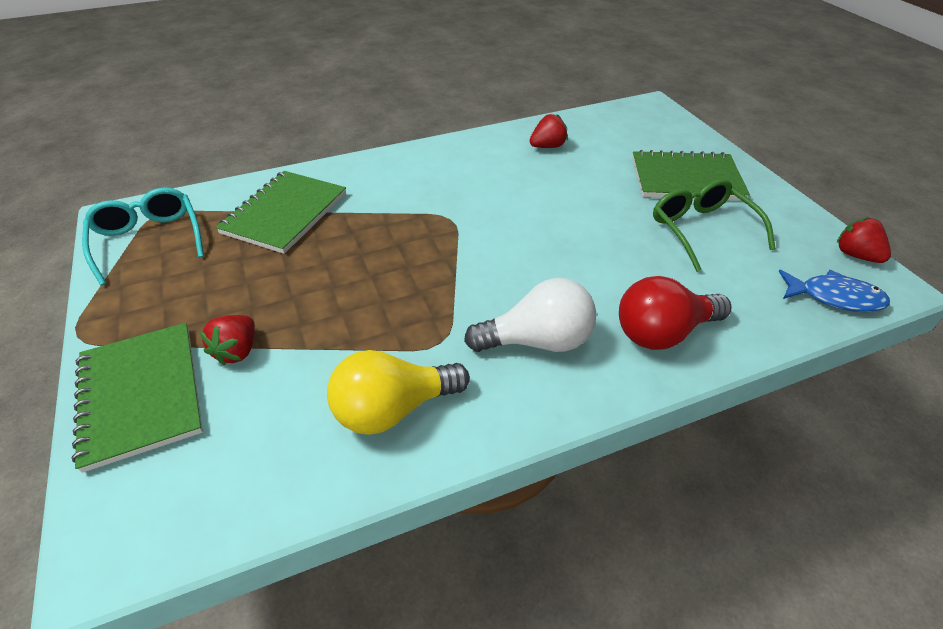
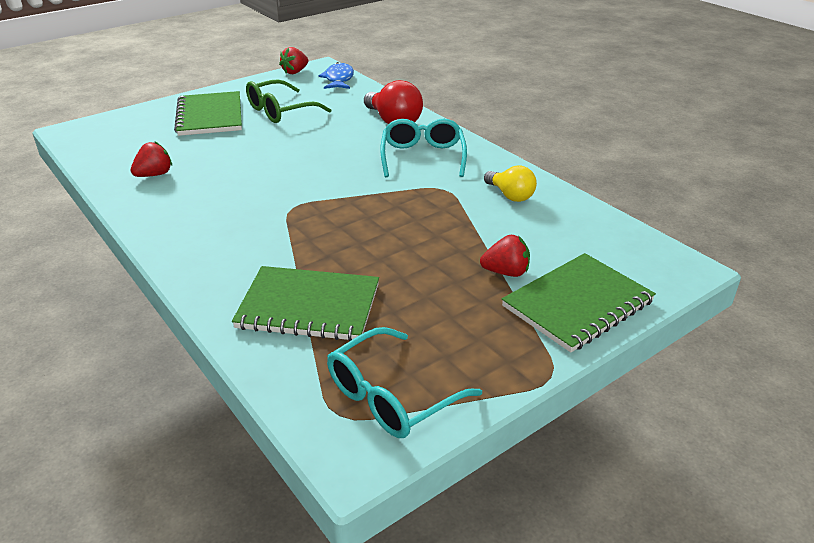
camera: 105 degrees left, 10 degrees down
yellow light bulb [327,350,470,435] -> yellow light bulb [484,165,537,202], size x0.66
white light bulb [464,278,596,352] -> turquoise glasses [380,119,467,177]
red strawberry [530,114,568,148] -> red strawberry turned 90 degrees clockwise [130,141,172,177]

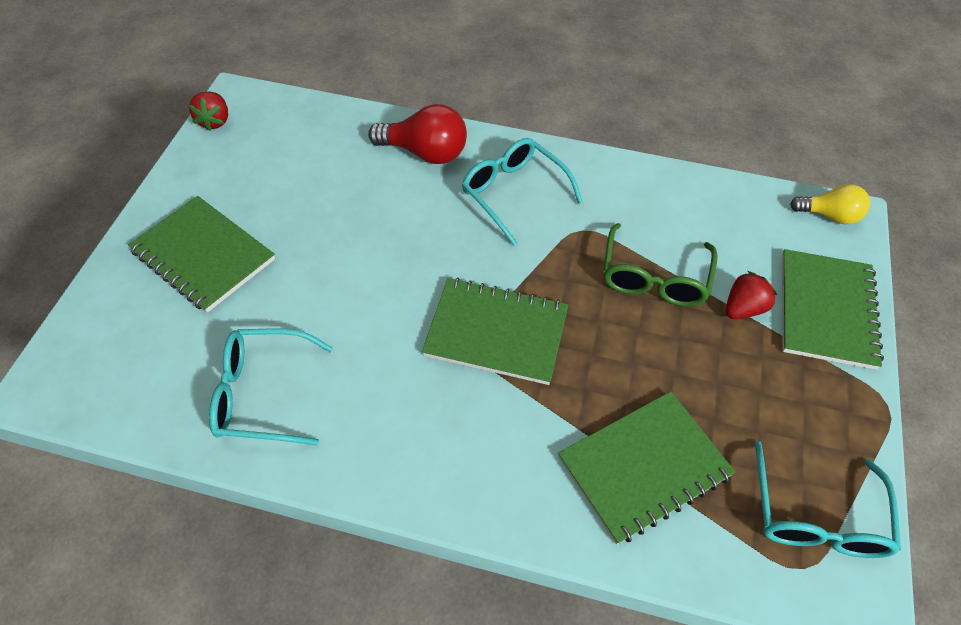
camera: 40 degrees left, 20 degrees up
red strawberry [130,141,172,177] -> turquoise glasses [209,329,333,445]
green glasses [246,79,331,123] -> green glasses moved to [603,223,718,307]
blue fish [318,62,354,89] -> none
yellow light bulb [484,165,537,202] -> yellow light bulb moved to [790,184,870,224]
none -> green notebook [422,278,568,385]

